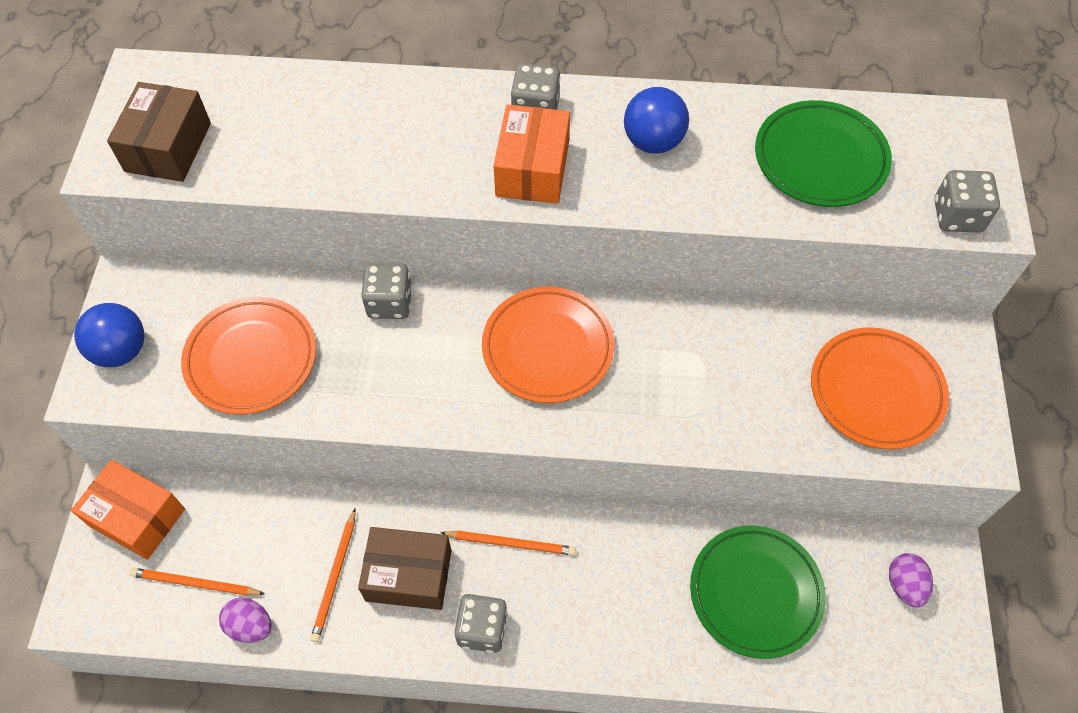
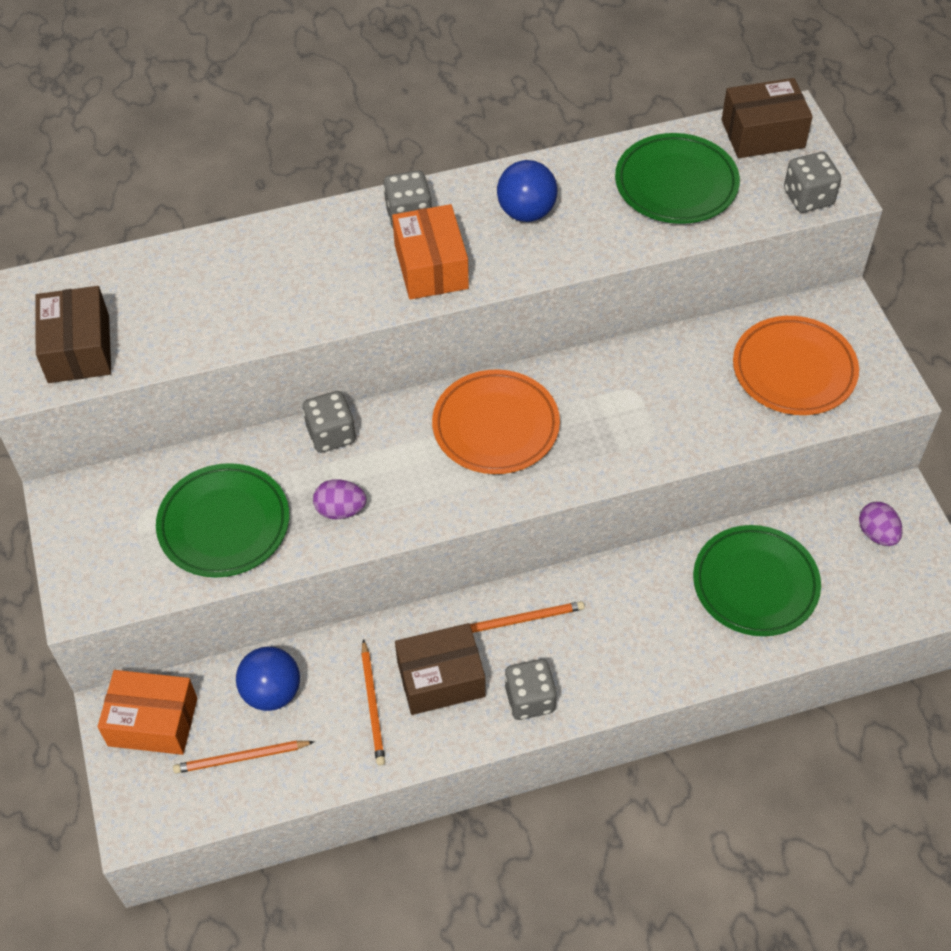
camera: 20 degrees left, 5 degrees down
blue ball [74,303,144,367] -> blue ball moved to [236,647,300,711]
orange plate [181,297,316,414] -> green plate [156,463,289,577]
purple egg [219,598,272,643] -> purple egg moved to [313,479,367,519]
none -> brown box [722,78,813,158]

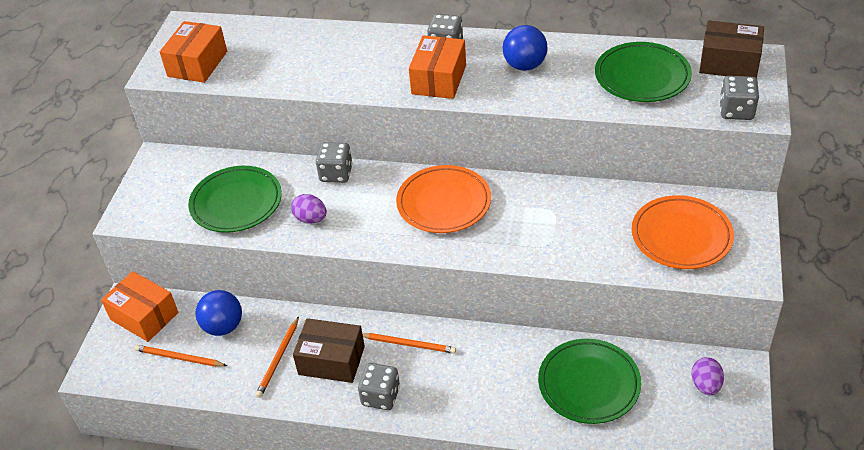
camera: 30 degrees right, 10 degrees down
brown box [35,286,111,383] -> orange box [160,21,227,83]

